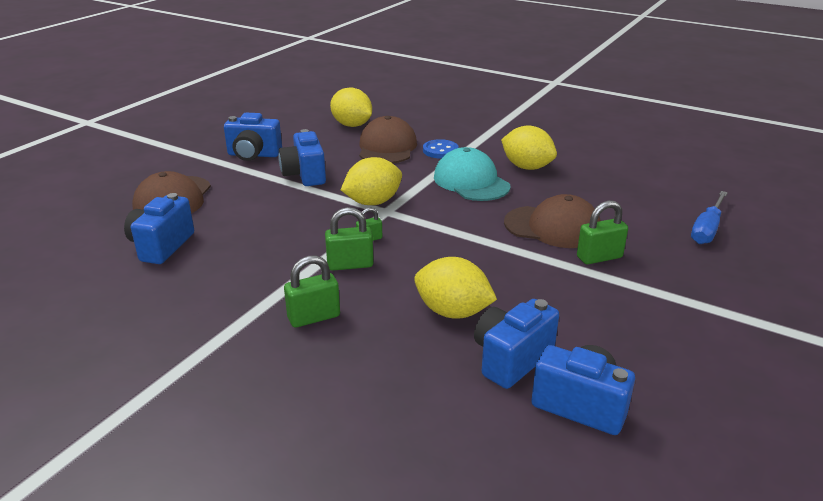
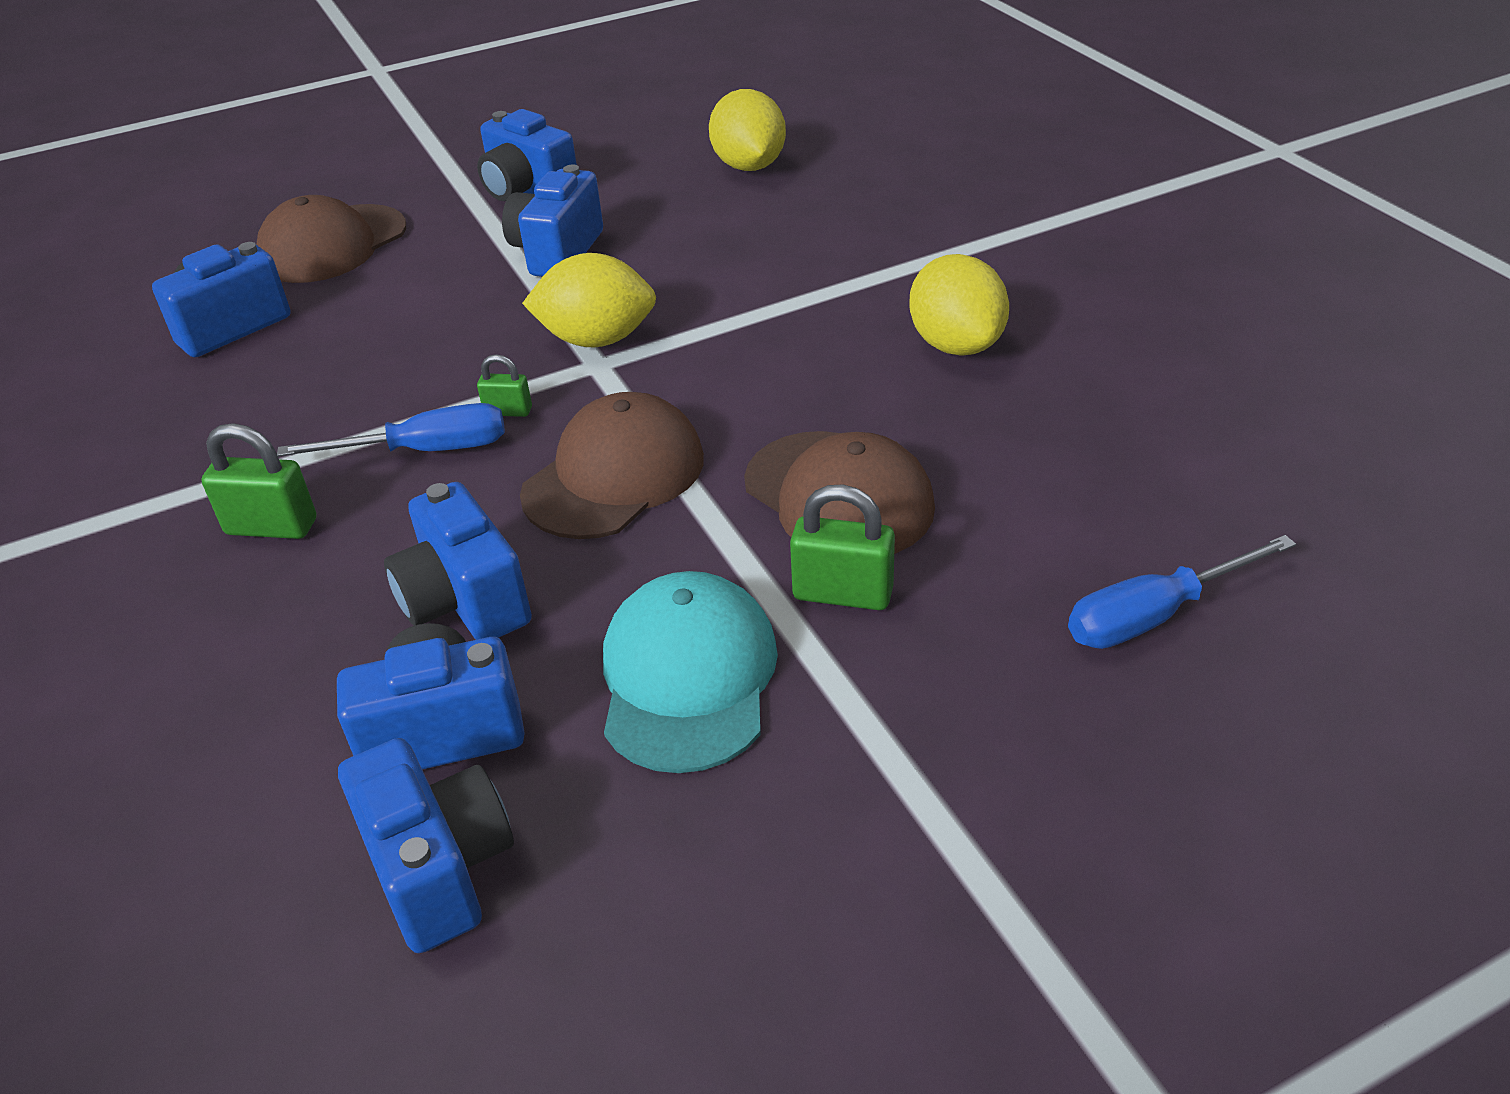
camera: 35 degrees right, 10 degrees up
green padlock [325,207,374,271] -> blue screwdriver [277,403,505,457]
brown cap [359,116,417,163] -> brown cap moved to [520,392,704,539]
yellow lemon [414,257,497,319] -> blue camera [384,482,532,640]
blue button [423,139,459,159] -> none
turquoise cap [434,147,510,201] -> turquoise cap moved to [603,571,778,773]

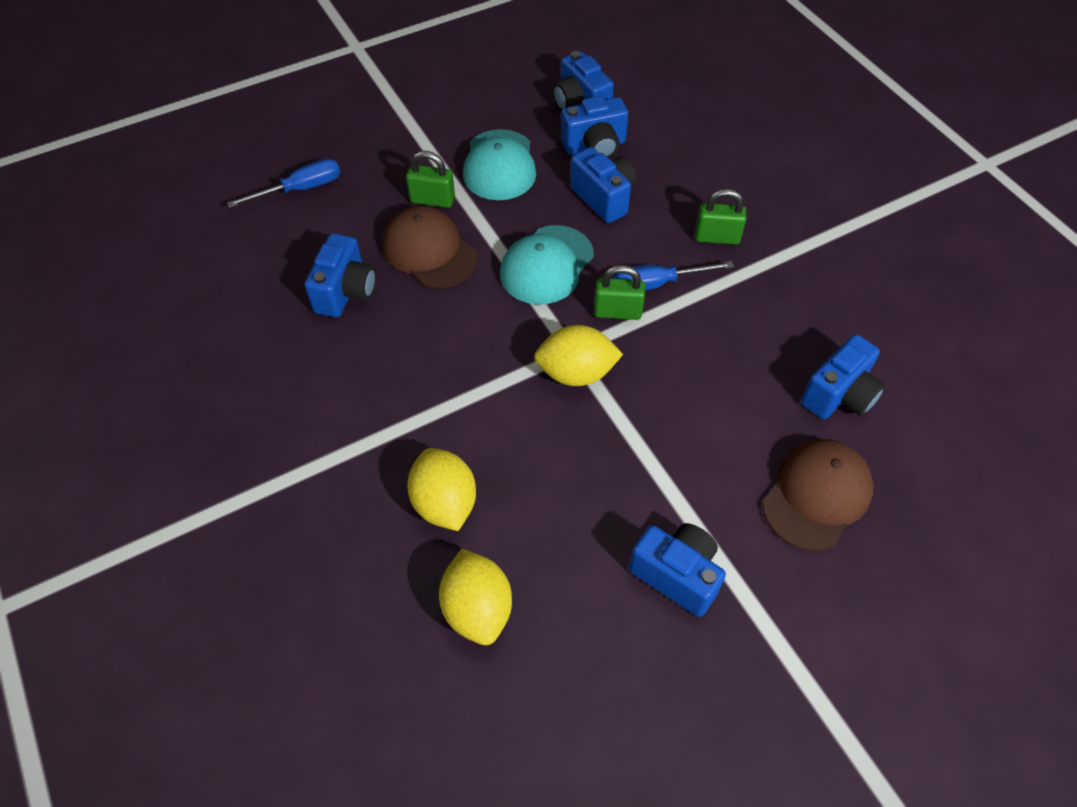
camera: 175 degrees right, 15 degrees up
green padlock [477,354,532,417] -> green padlock [594,265,645,320], size x1.72
blue camera [502,164,603,277] -> blue camera moved to [305,233,376,317]
brown cap [520,392,704,539] -> turquoise cap [500,225,594,305]
yellow lemon [909,254,1009,356] -> yellow lemon moved to [407,448,476,531]

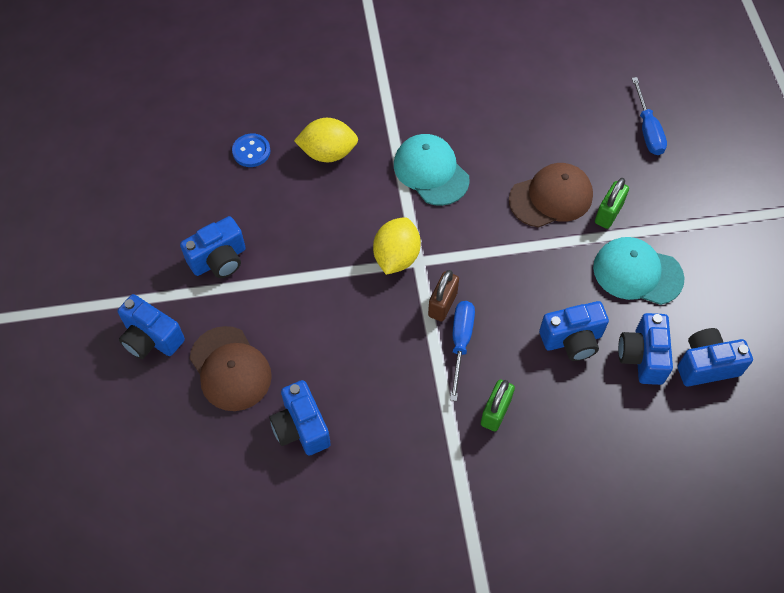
camera: 110 degrees right, 5 degrees up
blue camera [305,233,376,317] -> blue camera moved to [118,294,185,359]
yellow lemon [439,549,512,645] -> blue button [232,133,271,167]
turquoise cap [500,225,594,305] -> turquoise cap moved to [394,134,470,206]
green padlock [594,265,645,320] -> brown padlock [428,270,459,322]

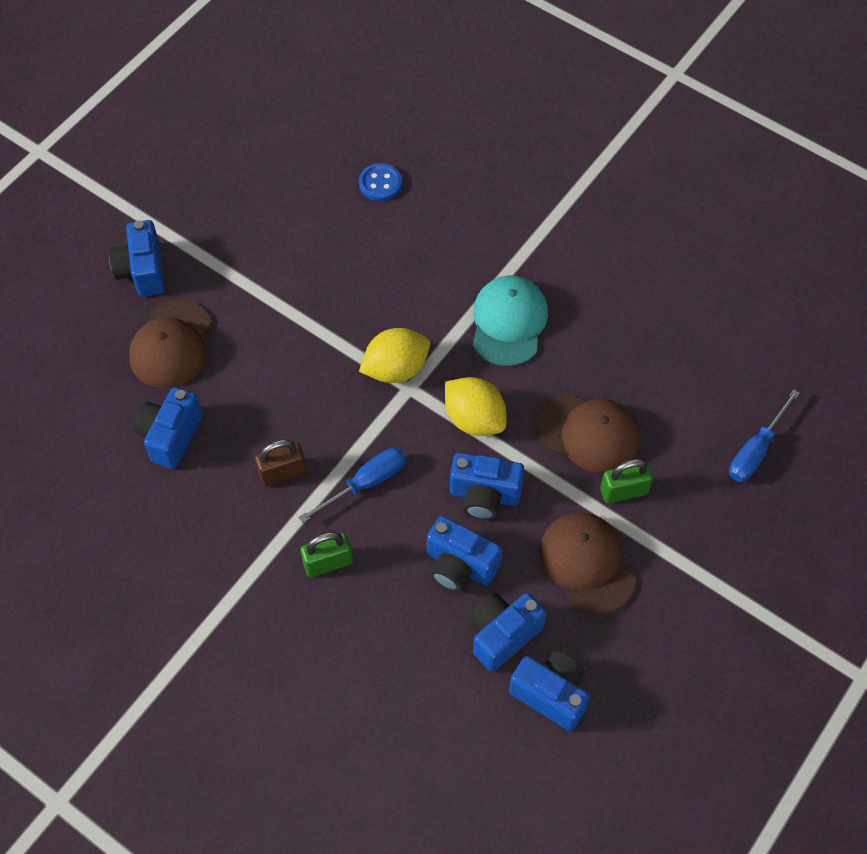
camera: 45 degrees right, 0 degrees up
blue camera [180,216,246,278] -> blue camera moved to [450,452,524,520]
yellow lemon [294,118,358,162] -> yellow lemon moved to [445,377,507,436]
brown padlock [428,270,459,322] -> brown padlock moved to [255,439,307,487]
turquoise cap [593,237,685,305] -> brown cap [539,512,635,615]

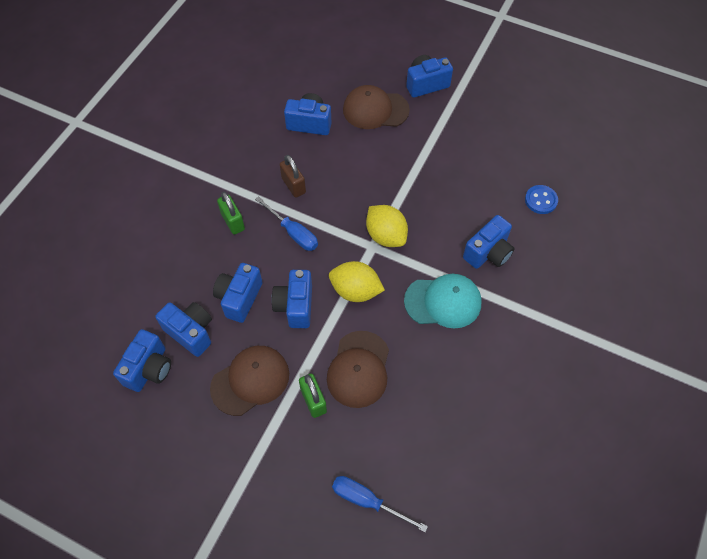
camera: 80 degrees right, 0 degrees up
yellow lemon [445,377,507,436] -> yellow lemon turned 75 degrees clockwise [329,261,385,302]
none -> blue camera [463,215,514,269]

